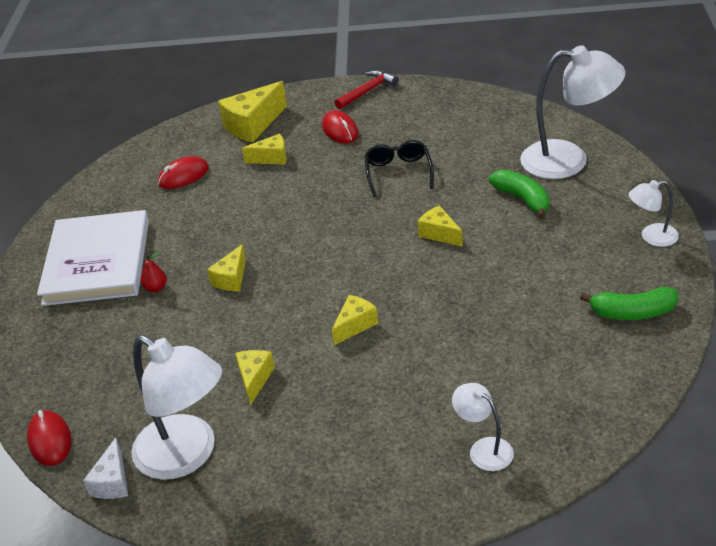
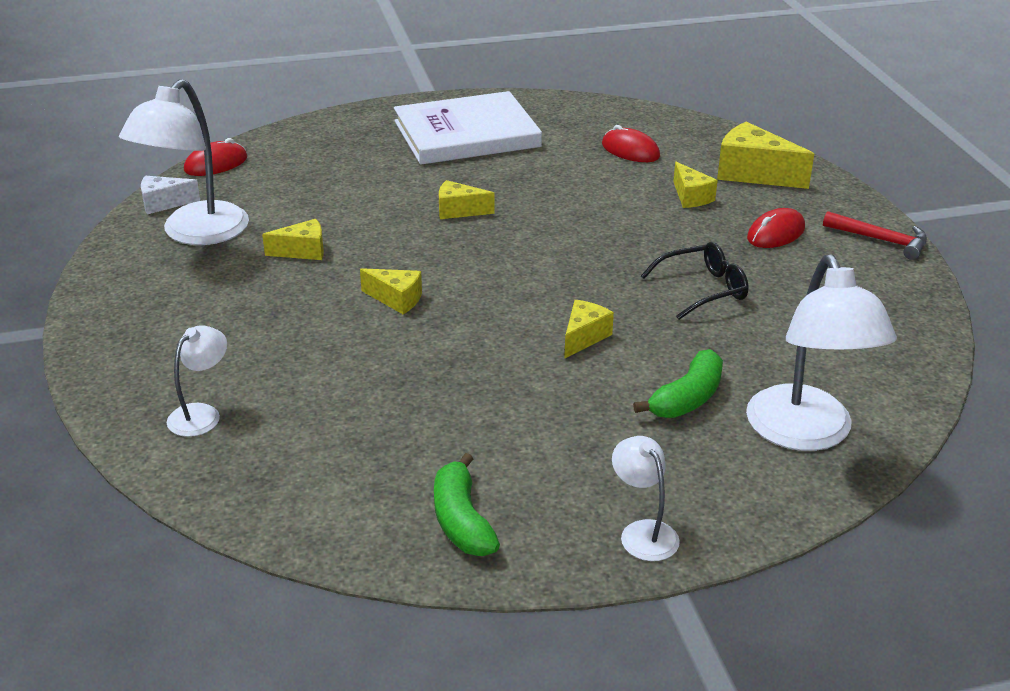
camera: 70 degrees right, 5 degrees down
red pear [141,253,167,292] -> none

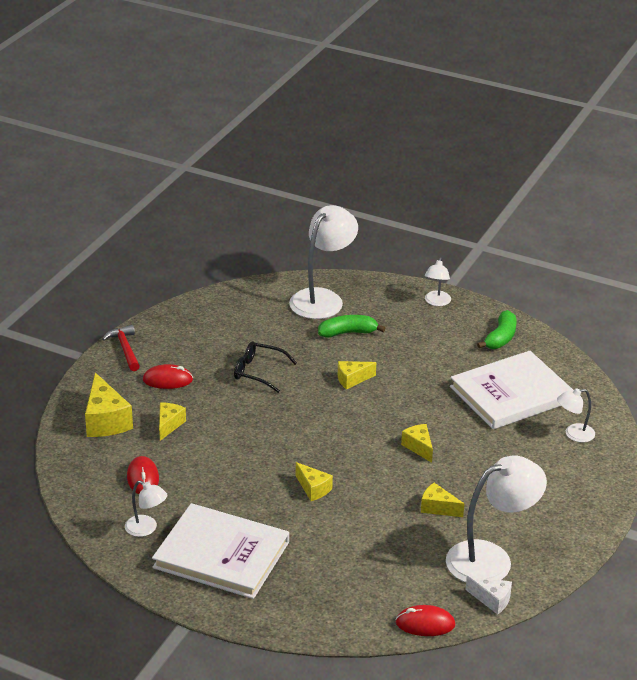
camera: 140 degrees left, 0 degrees up
none -> white lamp [125,481,168,537]
none -> white book [450,351,574,429]

